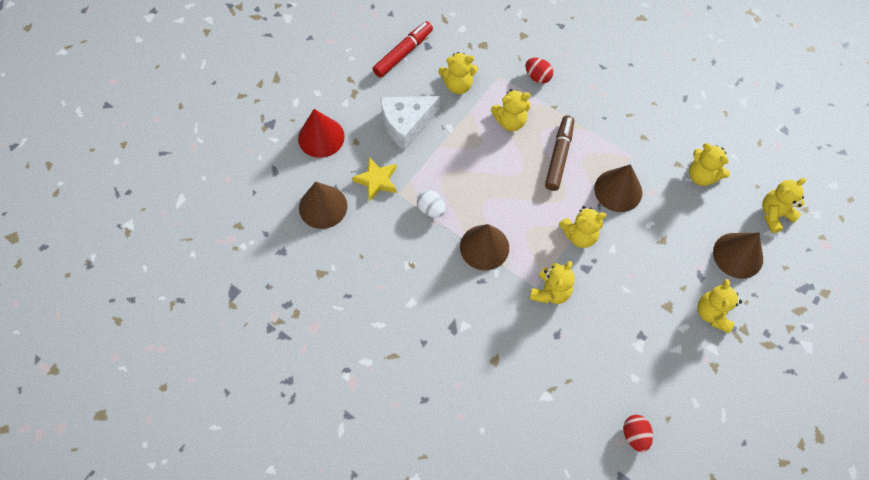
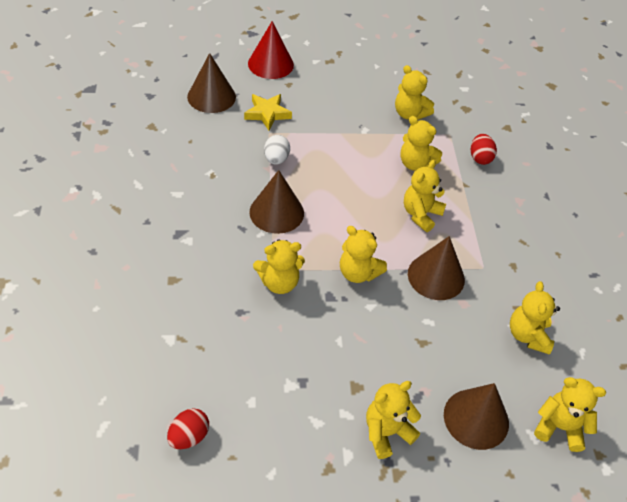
camera: 45 degrees right, 15 degrees down
red marker [373,21,433,78] -> none
white cheese [380,96,440,150] -> none
brown marker [545,115,574,191] -> yellow teddy bear [404,160,446,232]

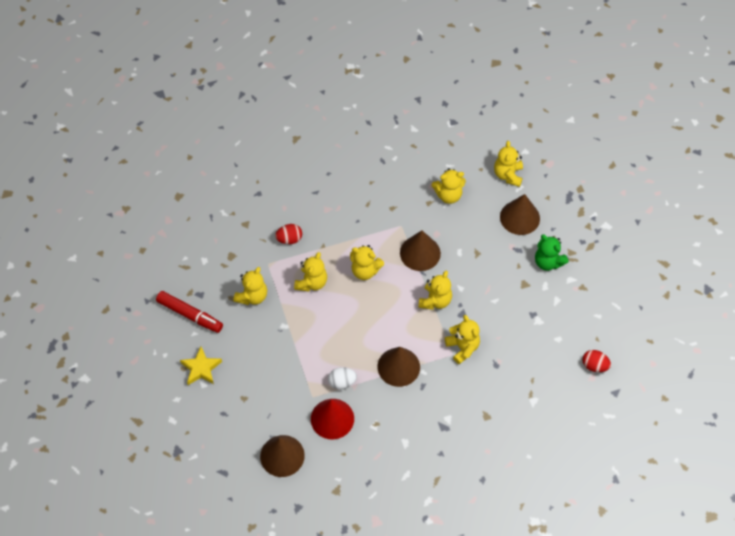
camera: 100 degrees left, 10 degrees up
yellow star [244,94,292,130] -> yellow star moved to [180,347,222,385]
red cone [248,21,294,79] -> red cone moved to [311,399,354,439]
yellow teddy bear [366,381,421,459] -> green teddy bear [535,235,569,271]
none -> red marker [156,291,223,333]

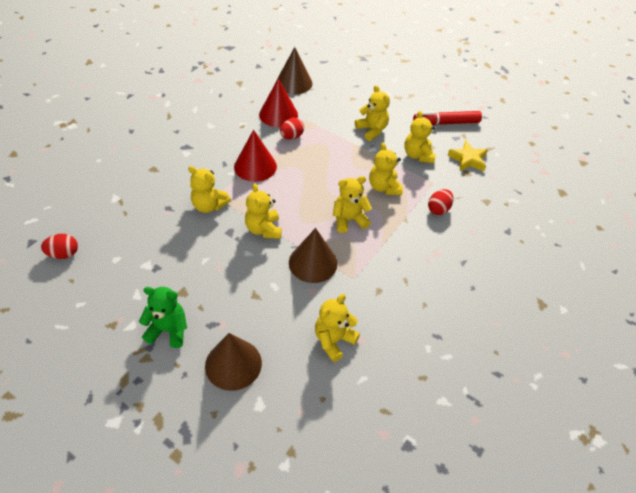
camera: 140 degrees right, 10 degrees down
yellow star [180,347,222,385] -> yellow star moved to [448,140,488,171]
white egg [328,367,357,389] -> red egg [280,118,304,140]
brown cone [378,347,420,387] -> red cone [234,130,277,182]
yellow teddy bear [494,141,523,187] -> yellow teddy bear moved to [355,85,390,141]

